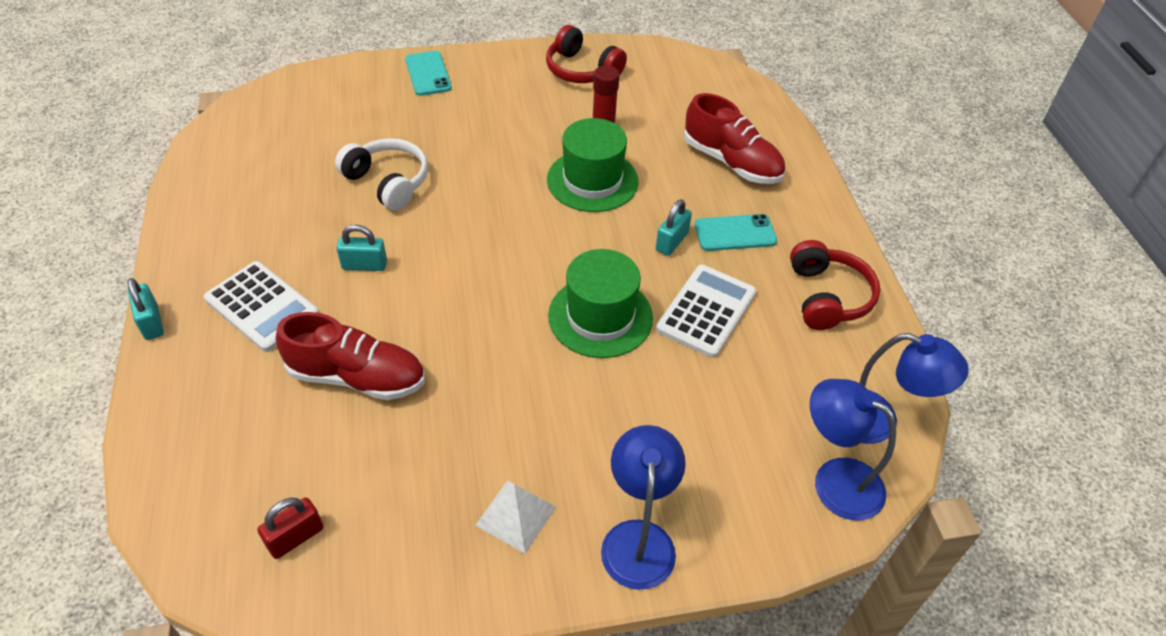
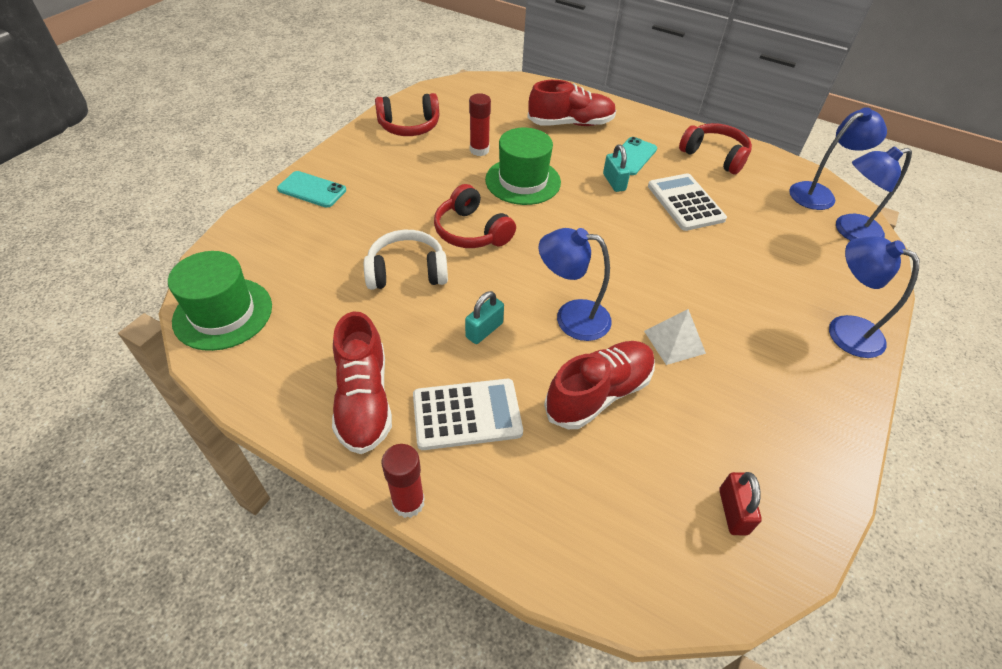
camera: 50 degrees left, 0 degrees up
turquoise padlock [128,278,164,340] -> red glue stick [382,444,425,518]
white pyramid [475,481,556,554] -> white pyramid moved to [644,309,706,365]
green hat [548,249,653,358] -> green hat moved to [168,251,272,351]
none -> red shoe [332,312,392,454]
none -> red headphones [434,184,516,248]
none -> blue lamp [538,228,612,341]

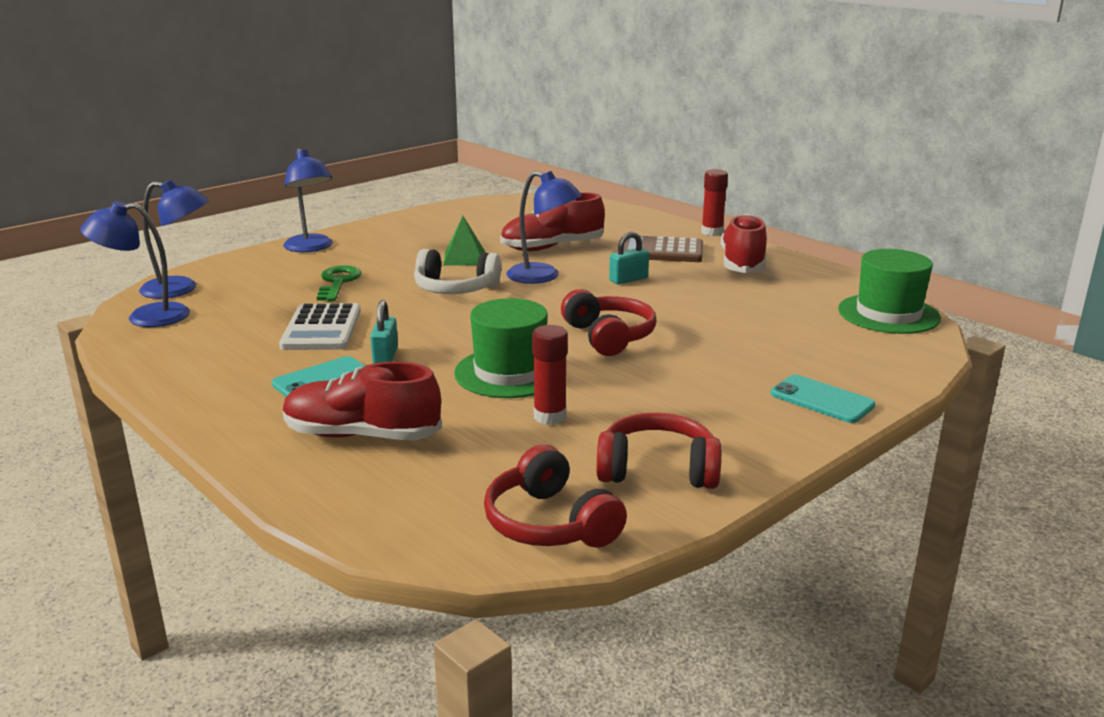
camera: 160 degrees left, 25 degrees down
white headphones [364,230,448,290] -> white headphones moved to [414,249,501,294]
white calculator [413,379,523,450] -> brown calculator [623,236,703,262]
white pyramid [644,309,706,365] -> green pyramid [443,216,485,266]
red headphones [679,123,752,174] -> red headphones moved to [484,445,627,548]
red padlock [719,472,762,535] -> none
none -> green key [317,265,362,301]

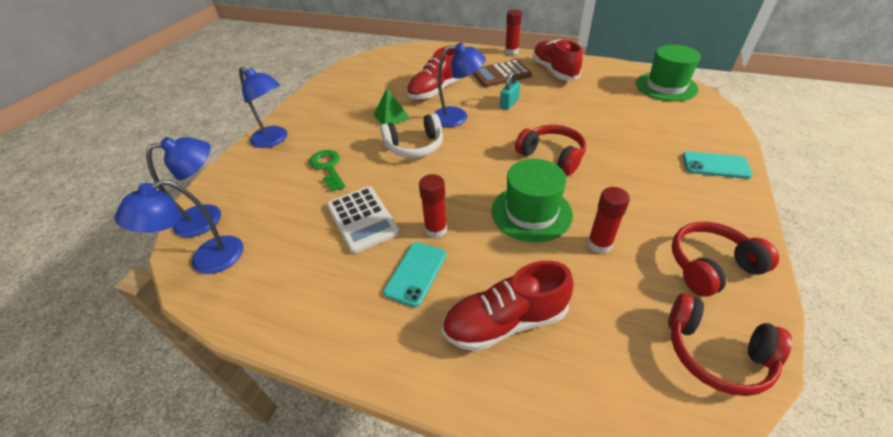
camera: 25 degrees left, 20 degrees up
turquoise padlock [370,300,398,364] -> red glue stick [419,174,447,238]

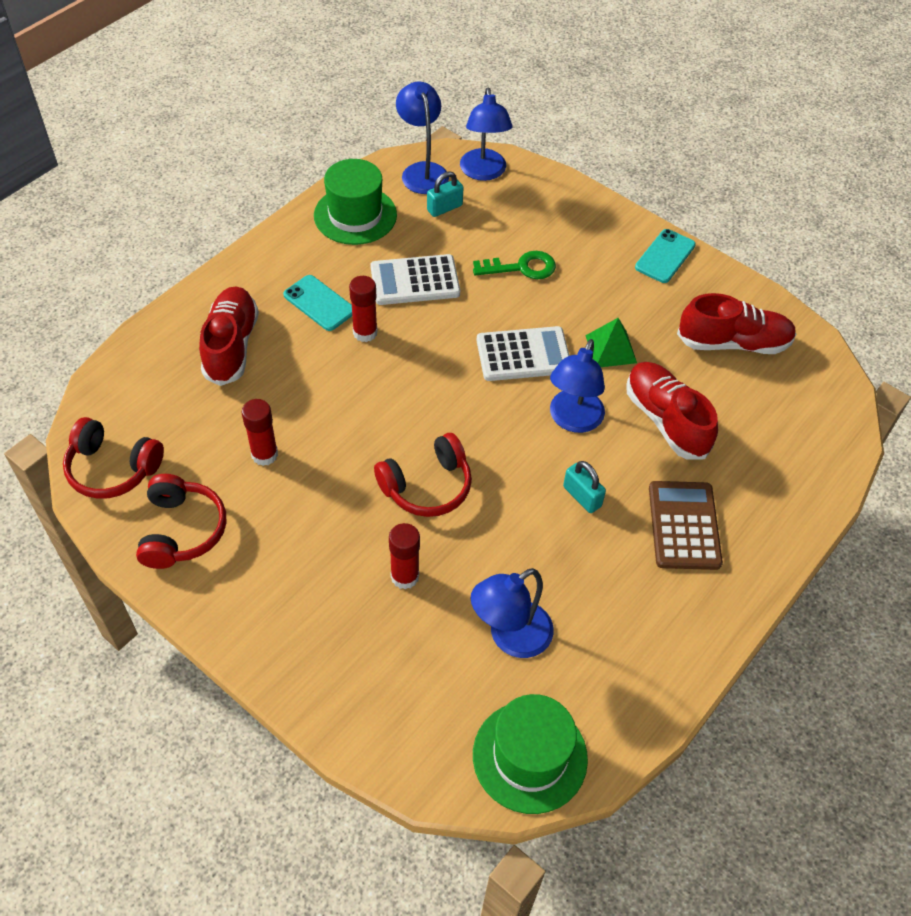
camera: 105 degrees right, 10 degrees up
blue lamp [239,67,287,148] -> blue lamp moved to [471,568,554,658]
white headphones [380,113,443,158] -> white calculator [476,326,570,381]
green hat [491,159,573,242] -> green hat moved to [314,159,397,245]
red glue stick [505,9,522,55] -> red glue stick moved to [389,523,420,590]
red shoe [532,39,582,80] -> red shoe moved to [677,293,796,354]
red headphones [668,293,792,396] -> red headphones turned 120 degrees counterclockwise [63,417,164,499]
turquoise phone [682,151,753,179] -> turquoise phone moved to [635,229,696,283]
none -> turquoise padlock [427,171,464,217]

